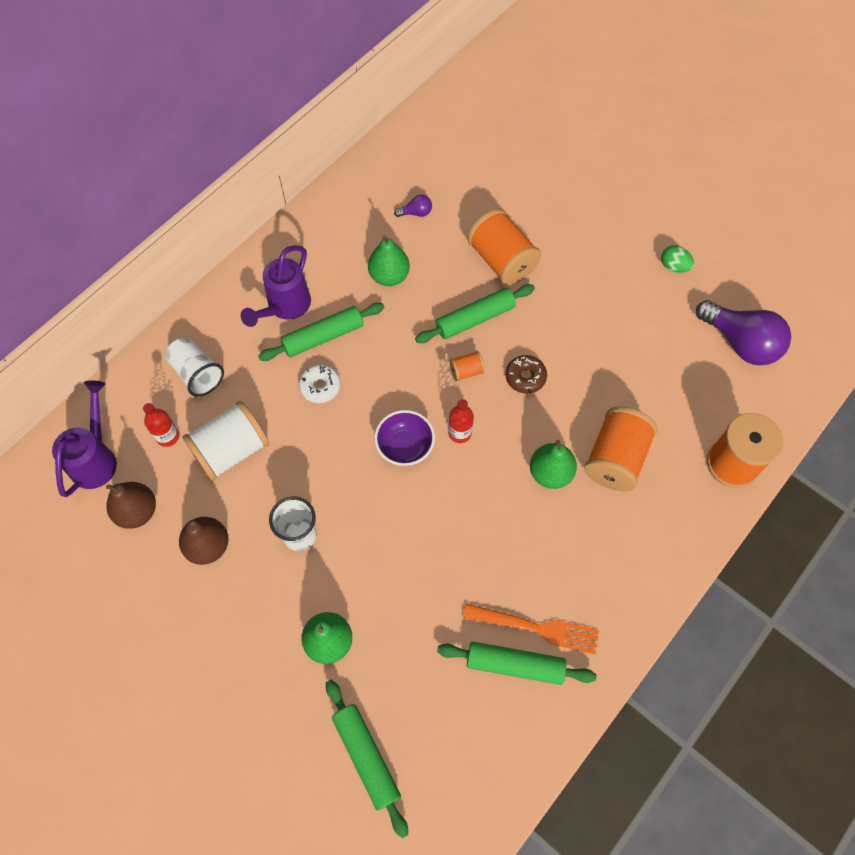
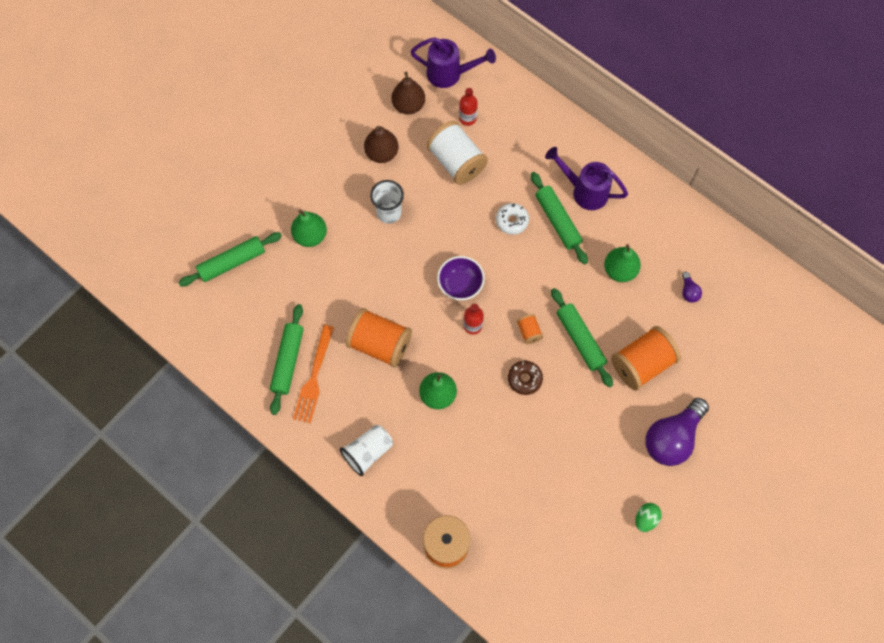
camera: 90 degrees right, 5 degrees up
white cup [165,338,224,397] -> white cup moved to [340,425,393,476]
orange spool [584,407,657,491] -> orange spool moved to [346,308,412,368]
purple light bulb [696,300,791,365] -> purple light bulb moved to [645,398,709,466]

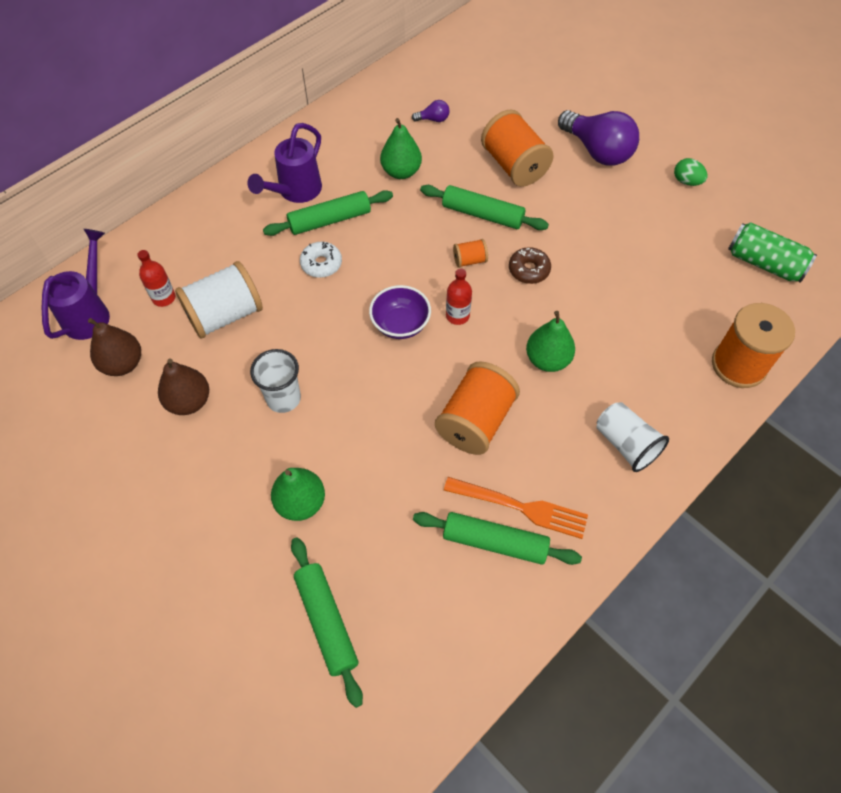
camera: 85 degrees left, 10 degrees down
green rolling pin [551,288,613,387] -> green rolling pin turned 45 degrees clockwise [420,185,549,230]
none -> green can [728,222,817,283]

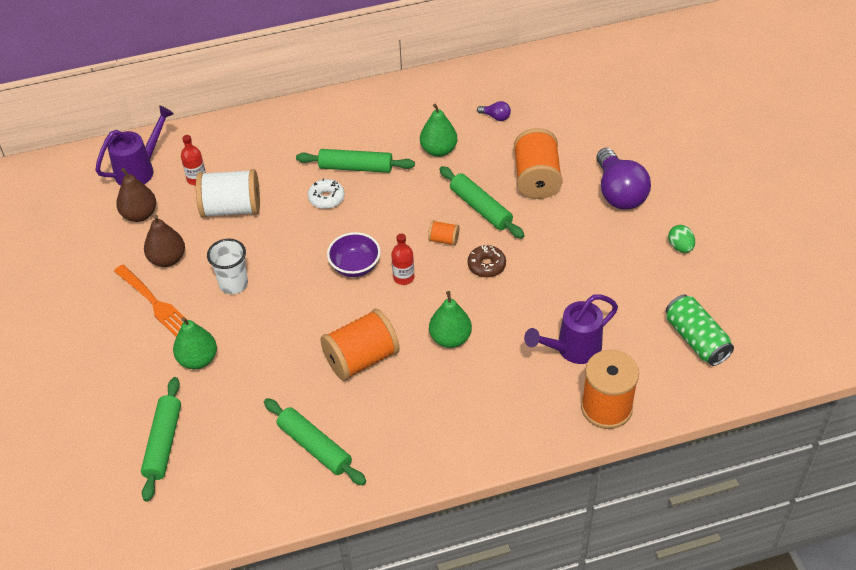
camera: 30 degrees right, 10 degrees down
purple watering can [247,123,322,203] -> purple watering can moved to [524,294,618,364]
orange fork [444,477,588,539] -> orange fork moved to [114,265,187,337]
white cup [596,402,669,472] -> none

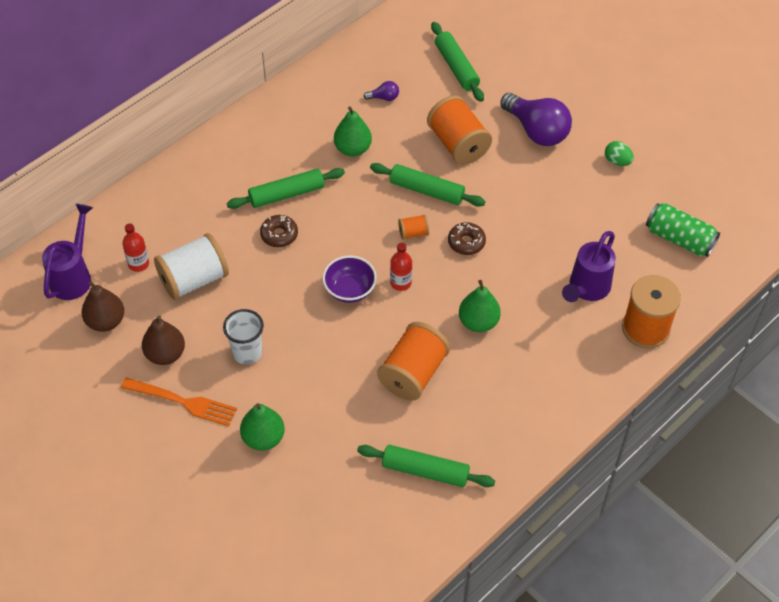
camera: 30 degrees left, 5 degrees up
green rolling pin [141,377,181,502] -> green rolling pin moved to [431,22,484,102]
white donut [308,178,345,209] -> brown donut [260,215,298,247]

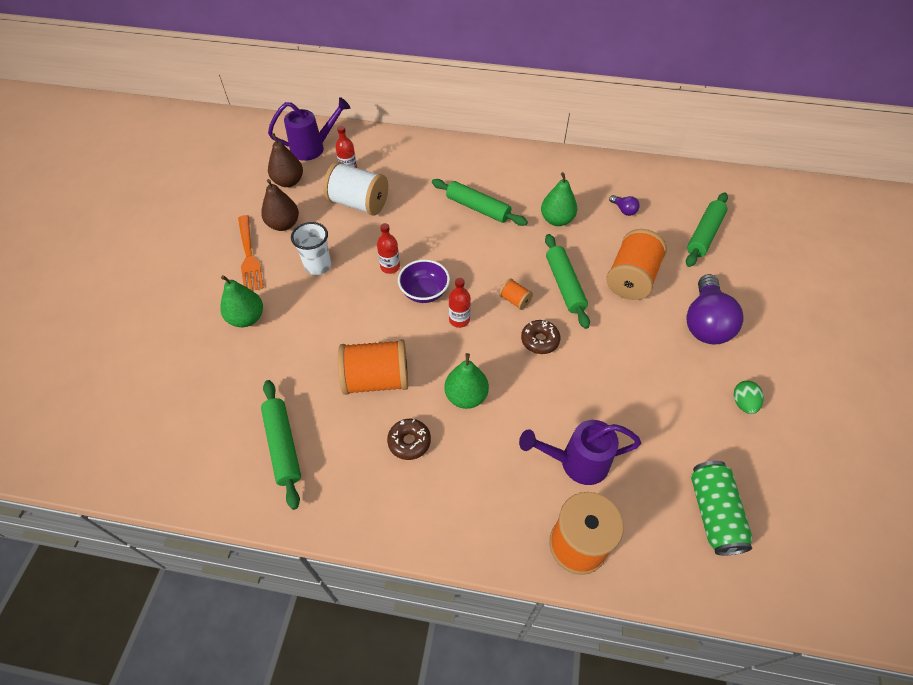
camera: 55 degrees right, 0 degrees up
brown donut [260,215,298,247] -> brown donut moved to [387,419,431,460]
none -> red bottle [377,223,400,274]

